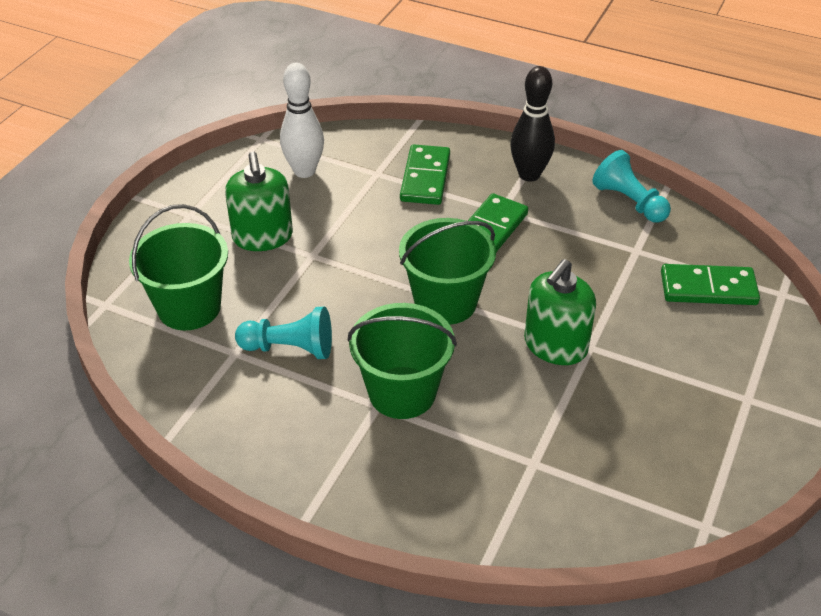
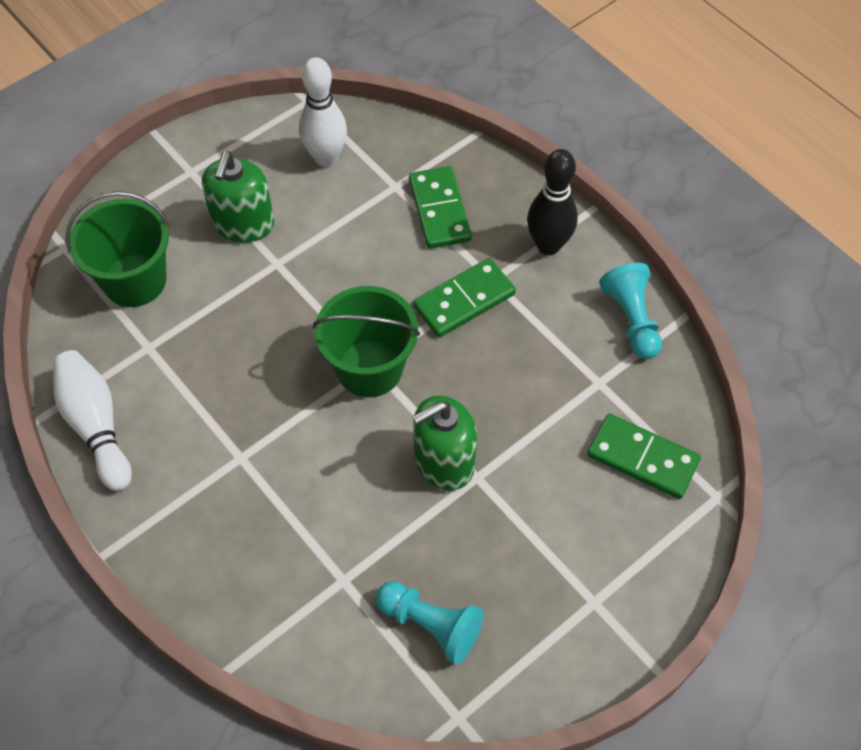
camera: 25 degrees right, 15 degrees up
turquoise pawn [235,307,332,359] -> turquoise pawn moved to [376,581,484,665]
green bucket [347,303,457,419] -> none
green domino [400,144,450,205] -> green domino turned 45 degrees counterclockwise [409,166,472,249]
none -> white bowling pin [53,350,132,491]

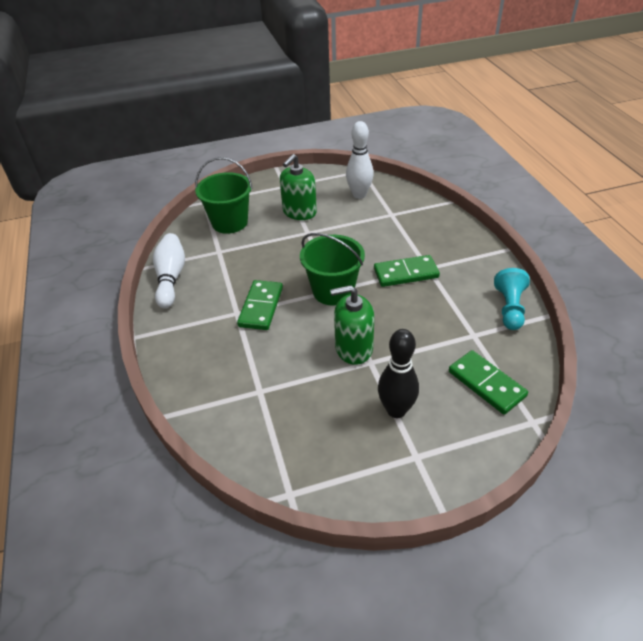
camera: 25 degrees right, 15 degrees down
turquoise pawn [376,581,484,665] -> none
green domino [409,166,472,249] -> green domino moved to [237,280,283,330]
black bowling pin [527,149,578,255] -> black bowling pin moved to [378,329,419,418]

